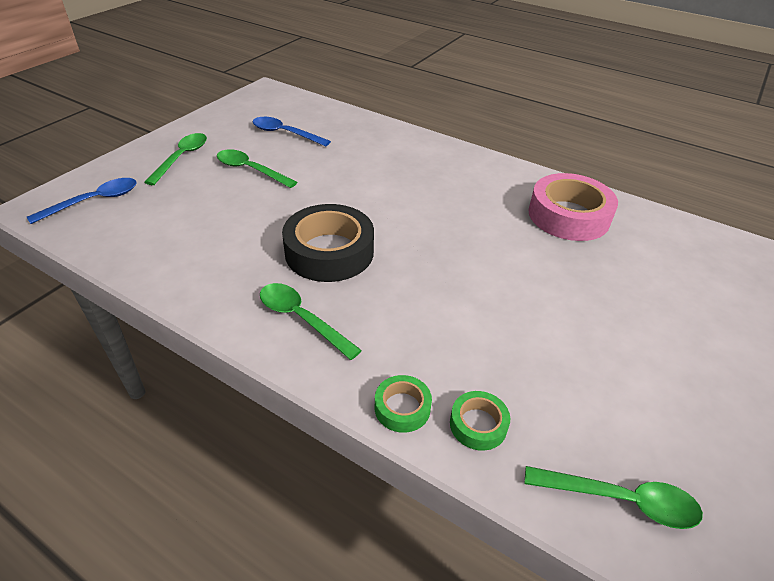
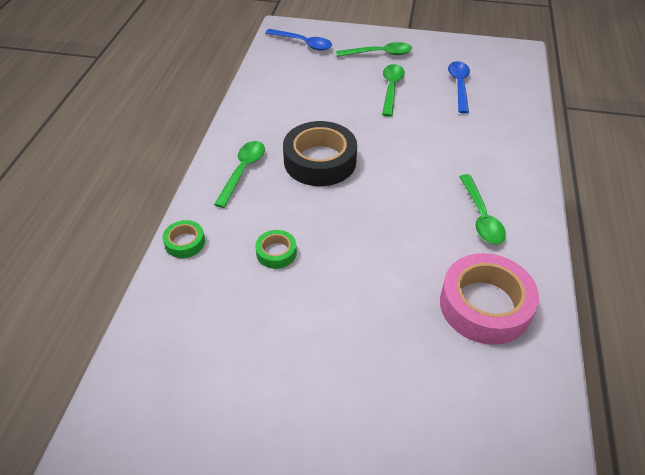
camera: 70 degrees right, 5 degrees up
green tape [450,391,510,451] -> green tape moved to [255,230,297,269]
green spoon [524,466,703,529] -> green spoon moved to [459,174,506,244]

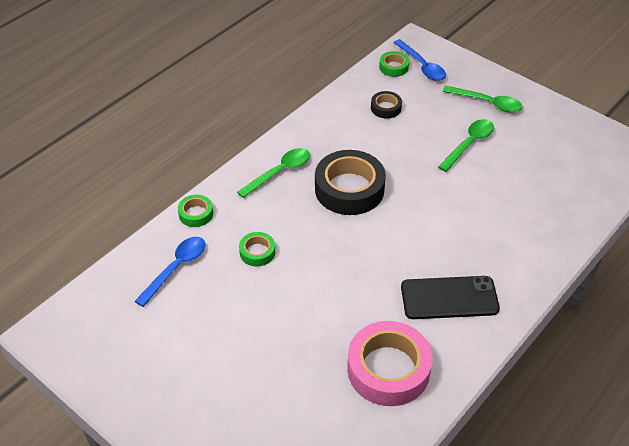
camera: 30 degrees right, 0 degrees up
blue spoon [448,61,470,113] -> blue spoon moved to [135,237,206,307]
green spoon [459,174,506,244] -> black phone [401,276,500,319]
none -> black tape [371,91,402,119]
none -> green tape [379,51,409,77]

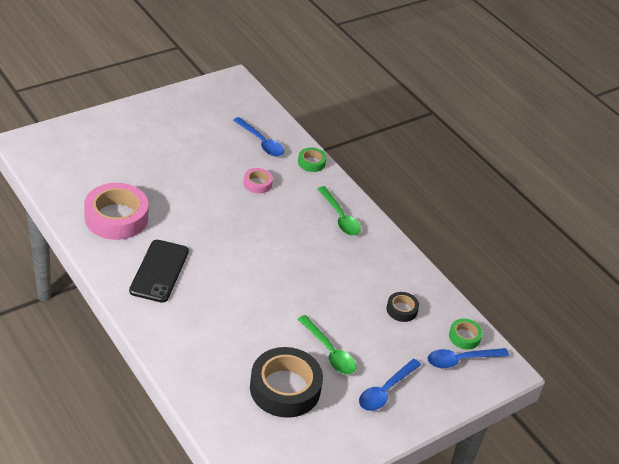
camera: 100 degrees right, 5 degrees down
green tape [239,232,275,266] -> pink tape [244,168,273,194]
black tape [315,150,386,215] -> black tape moved to [250,347,323,418]
green spoon [442,86,523,113] -> blue spoon [359,359,421,411]

